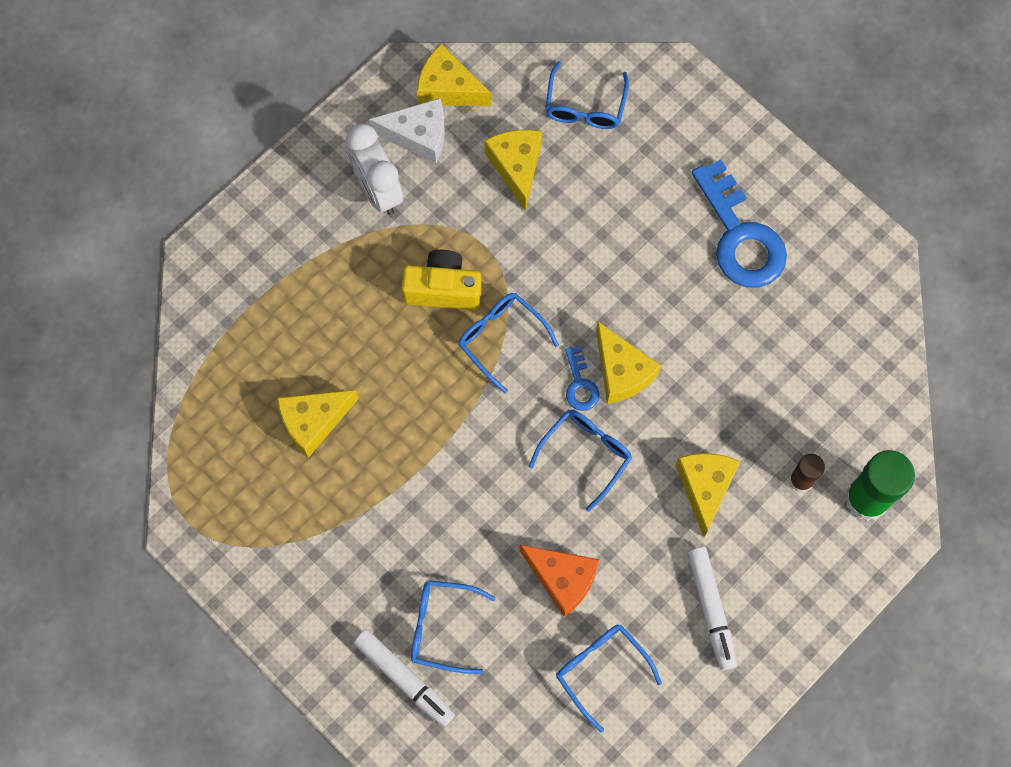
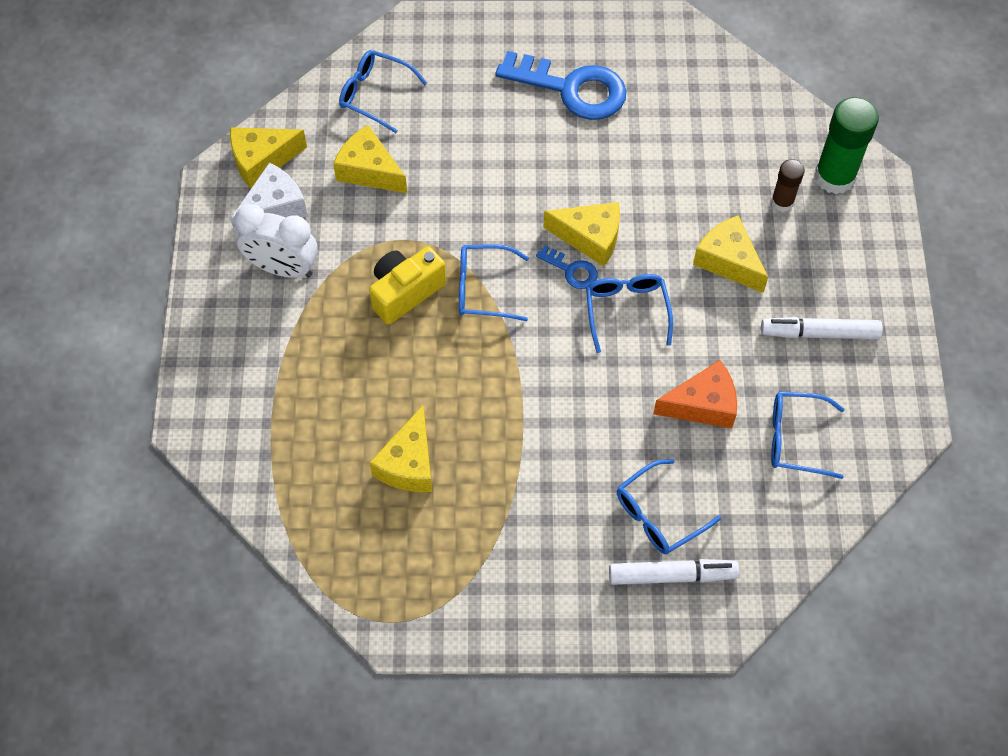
camera: 45 degrees left, 10 degrees down
blue glasses [545,61,629,129] -> blue glasses turned 150 degrees clockwise [339,50,427,133]
white marker [687,547,737,671] -> white marker turned 150 degrees clockwise [761,317,883,340]

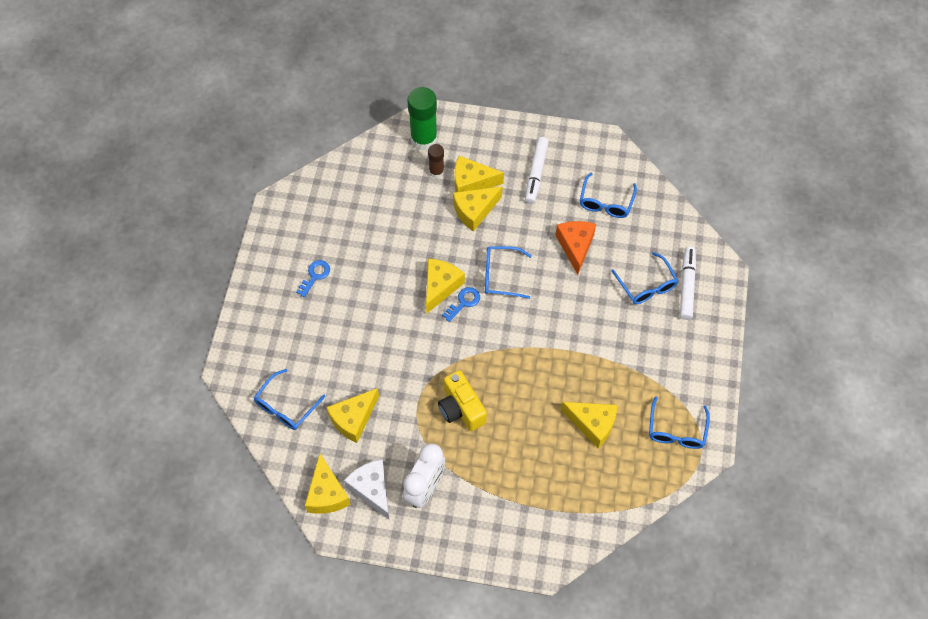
camera: 80 degrees left, 0 degrees up
blue glasses [459,244,529,321] -> blue glasses moved to [649,396,710,449]
blue key [496,51,627,120] -> blue key [296,260,330,297], size x0.47
none -> yellow cheese [454,156,504,192]

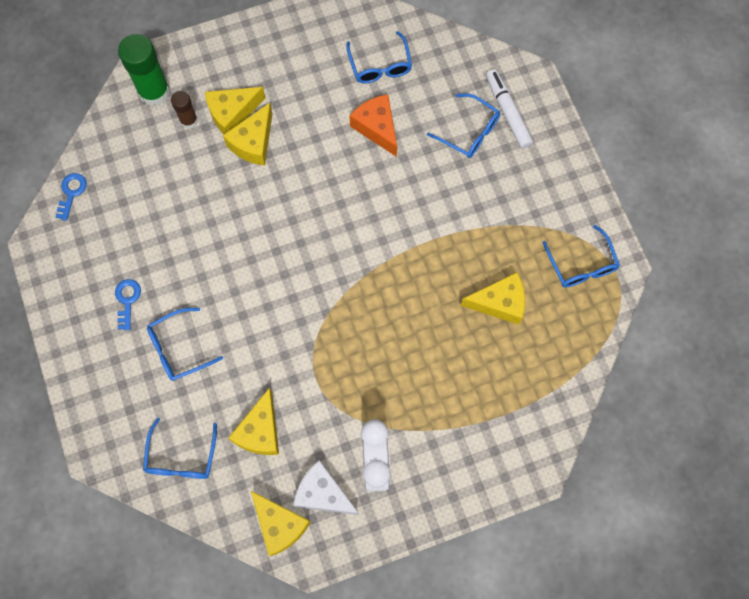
camera: 30 degrees left, 10 degrees up
yellow cheese [426,259,465,313] -> none
yellow camera [438,370,487,431] -> none
blue key [442,287,480,322] -> blue key moved to [55,173,87,221]
blue glasses [485,246,532,299] -> blue glasses moved to [147,308,223,381]
white marker [525,137,549,204] -> none

